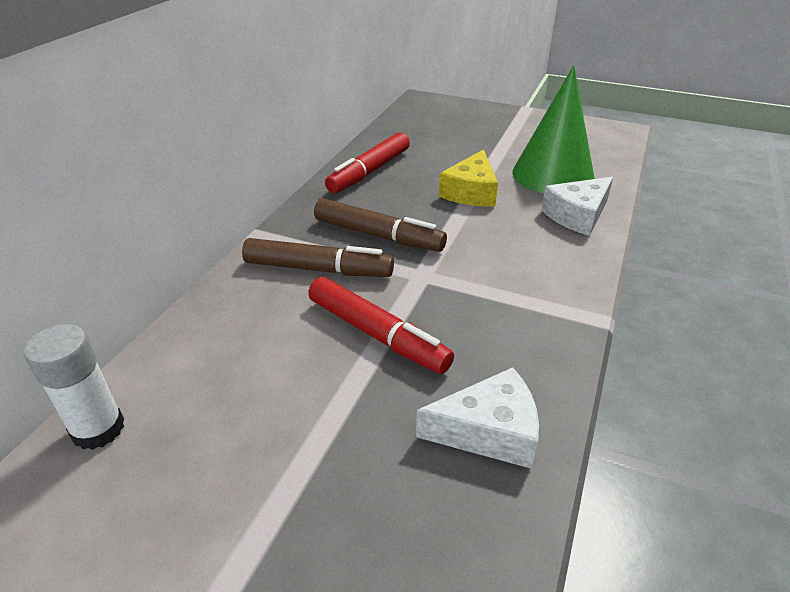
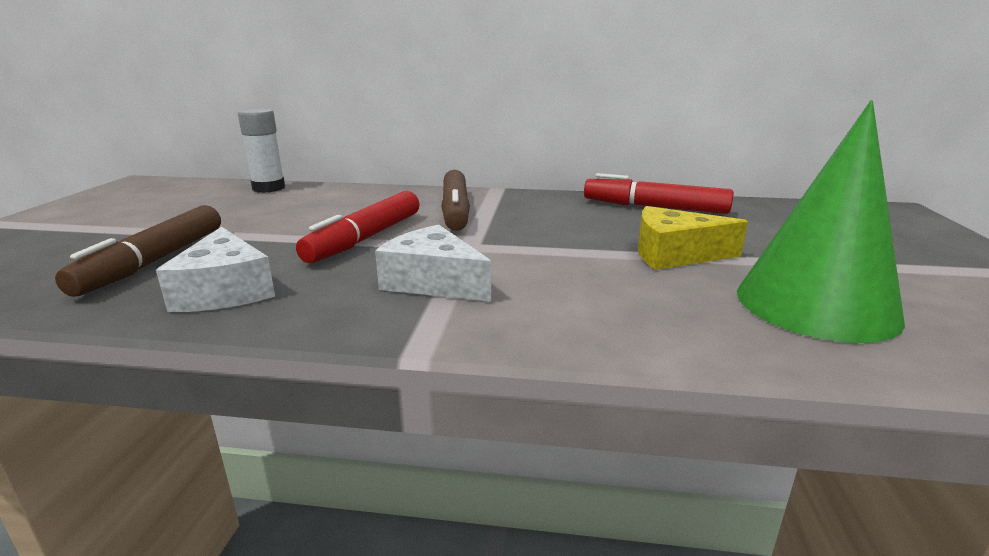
camera: 75 degrees right, 15 degrees down
brown marker [314,198,447,252] -> brown marker moved to [55,205,221,297]
white cheese [541,177,613,236] -> white cheese moved to [375,225,491,302]

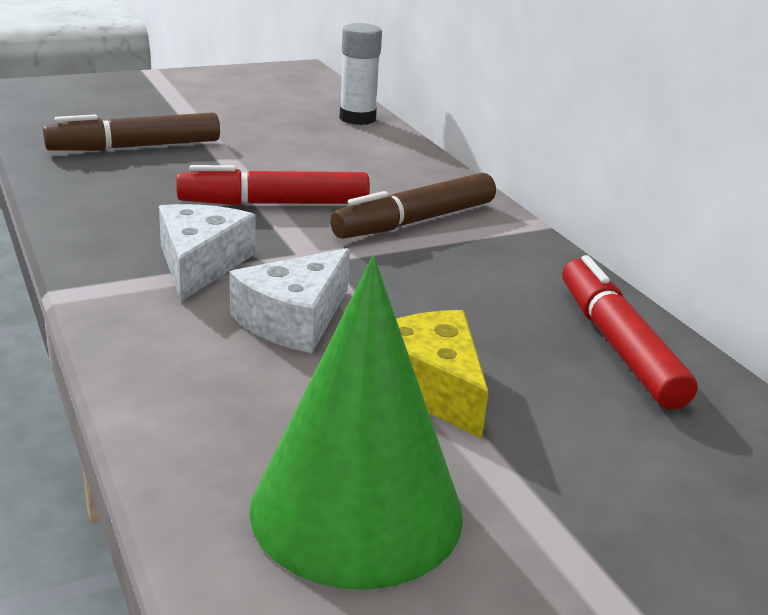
camera: 55 degrees right, 5 degrees up
white cheese [156,227,275,312] -> white cheese moved to [229,248,350,353]

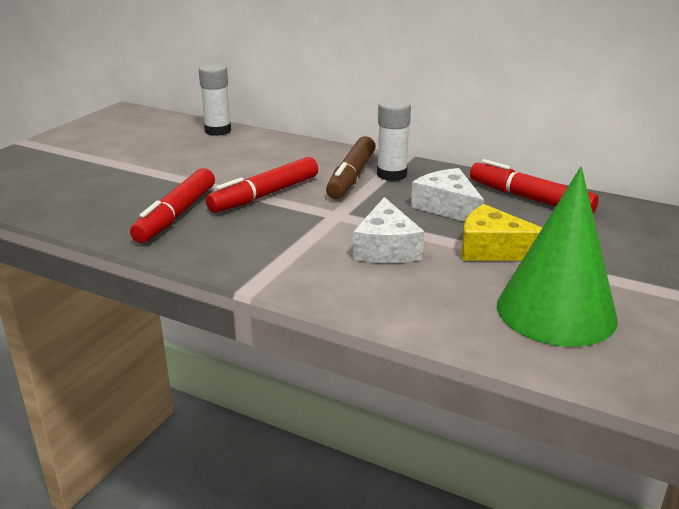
camera: 35 degrees left, 0 degrees up
brown marker [43,113,220,151] -> none
white cheese [159,204,256,302] -> white cheese moved to [411,168,484,222]
none -> red marker [130,168,215,243]
none -> white glue stick [377,99,411,181]

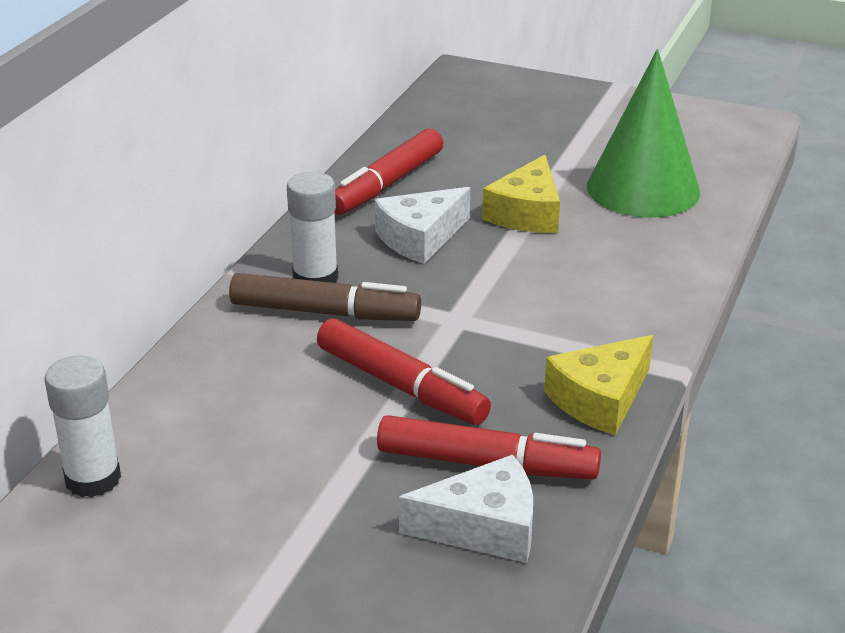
camera: 95 degrees left, 5 degrees up
white cheese [353,197,424,263] -> white cheese moved to [399,455,533,563]
none -> yellow cheese [544,335,653,435]

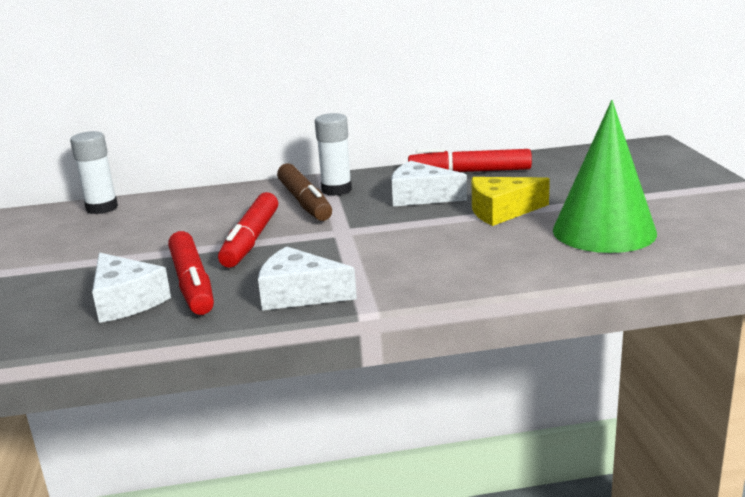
camera: 60 degrees right, 10 degrees down
yellow cheese [544,335,653,435] -> white cheese [258,246,357,311]

